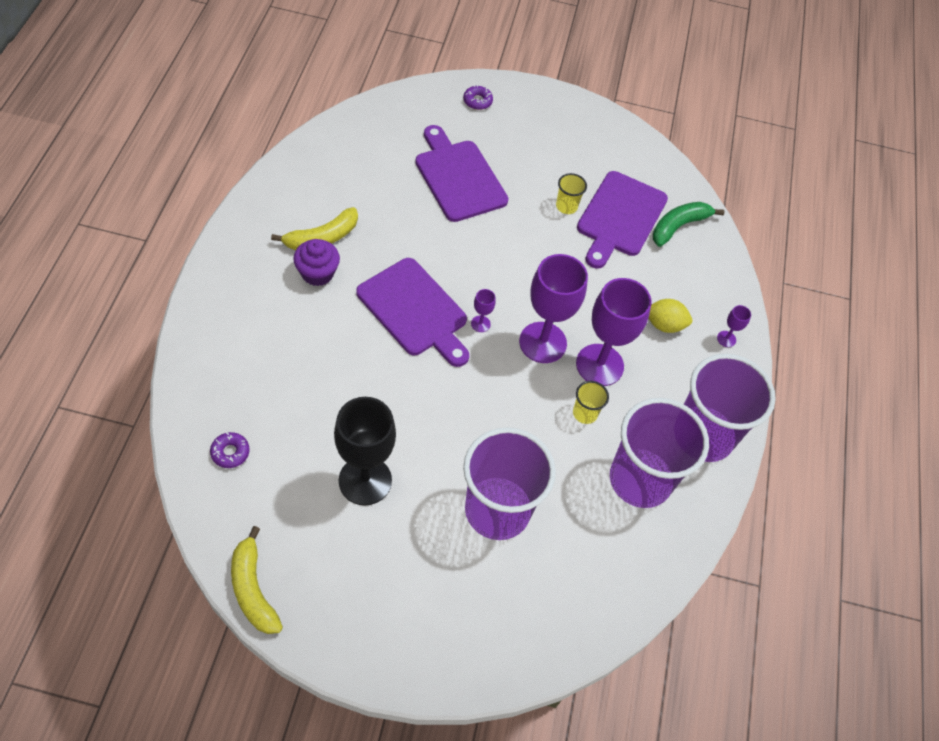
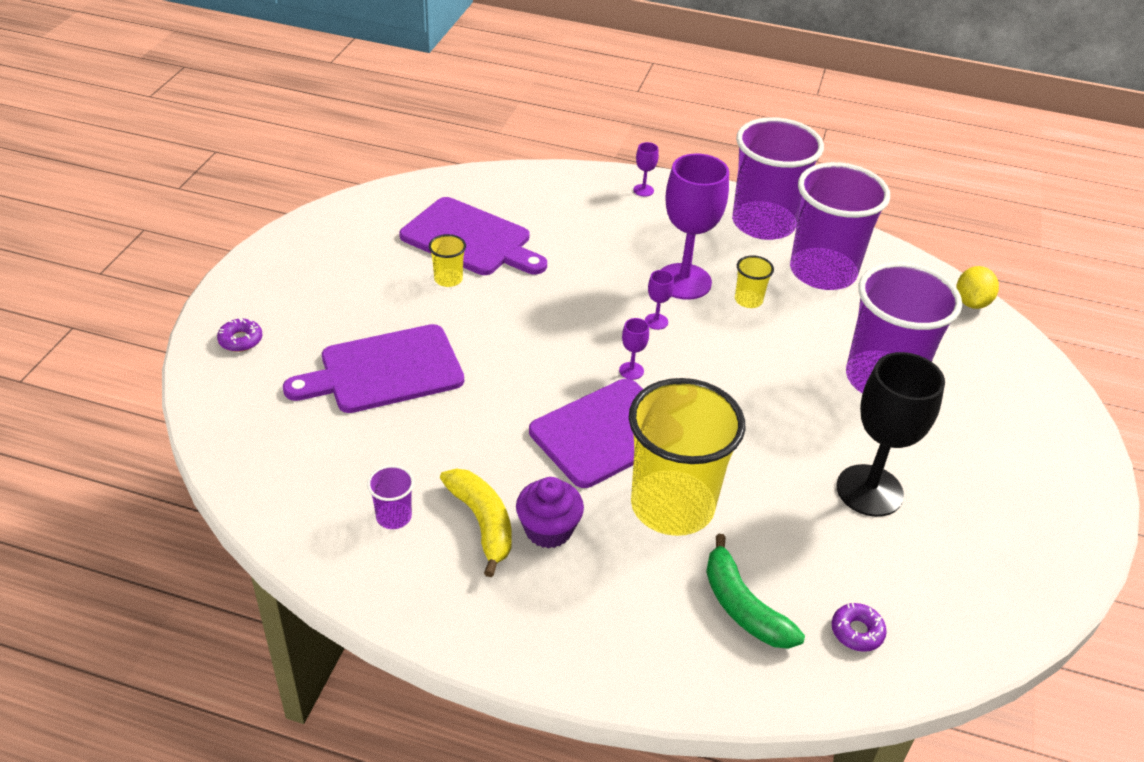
camera: 80 degrees left, 15 degrees down
yellow banana [231,526,283,634] -> none
purple goblet [519,254,588,363] -> purple goblet [645,270,674,330], size x0.41
yellow lemon [649,299,692,333] -> yellow lemon moved to [957,266,999,309]
green banana [653,202,725,247] -> green banana moved to [706,534,805,649]
none -> purple cup [367,465,414,529]
none -> yellow cup [629,378,745,536]

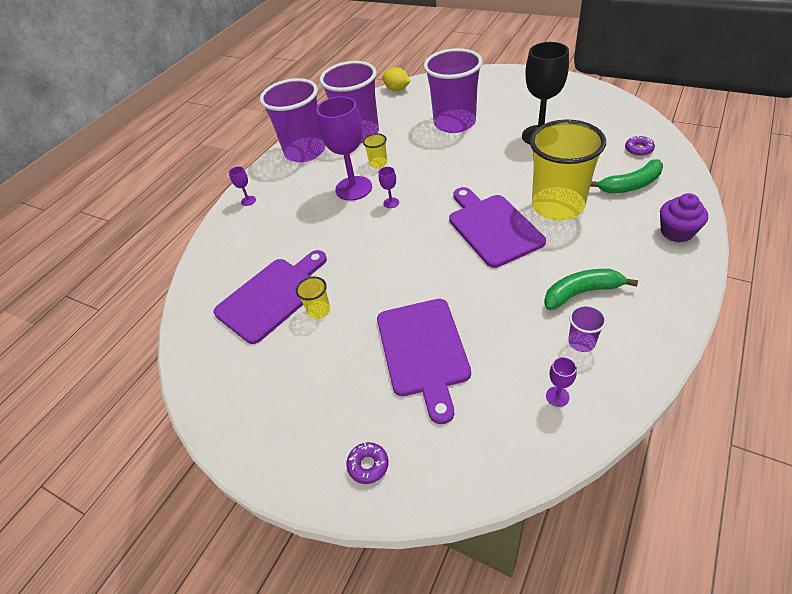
camera: 70 degrees left, 5 degrees up
yellow banana [440,468,512,577] -> green banana [544,269,638,310]
purple cupcake [516,477,584,548] -> purple cupcake moved to [660,193,708,243]
purple goblet [619,318,649,380] -> purple goblet moved to [546,357,577,407]

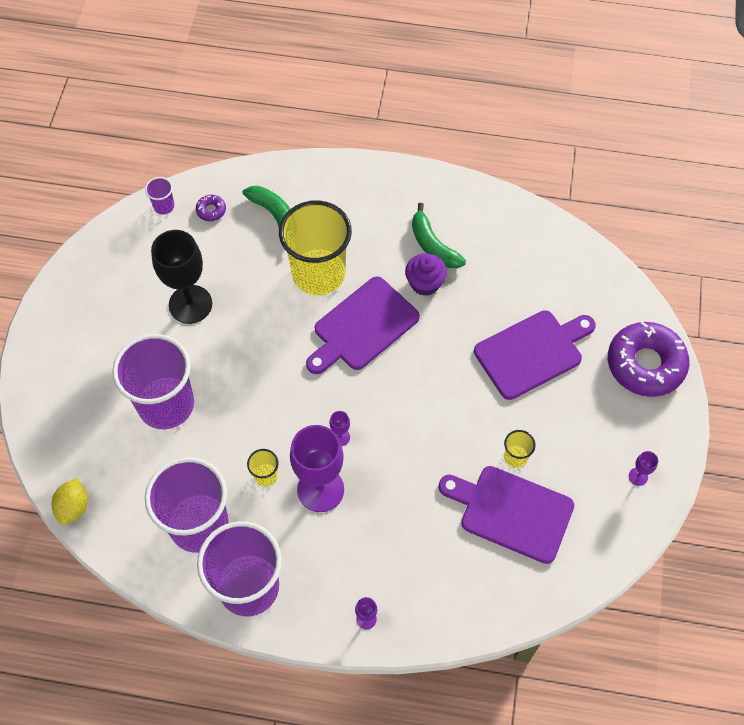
camera: 115 degrees left, 15 degrees up
purple donut [346,442,388,484] -> purple donut [608,322,689,397], size x2.47
purple goblet [546,357,577,407] -> purple goblet moved to [629,451,658,486]
purple cup [568,305,607,352] -> purple cup moved to [145,177,174,215]
purple cupcake [660,193,708,243] -> purple cupcake moved to [405,253,447,296]

